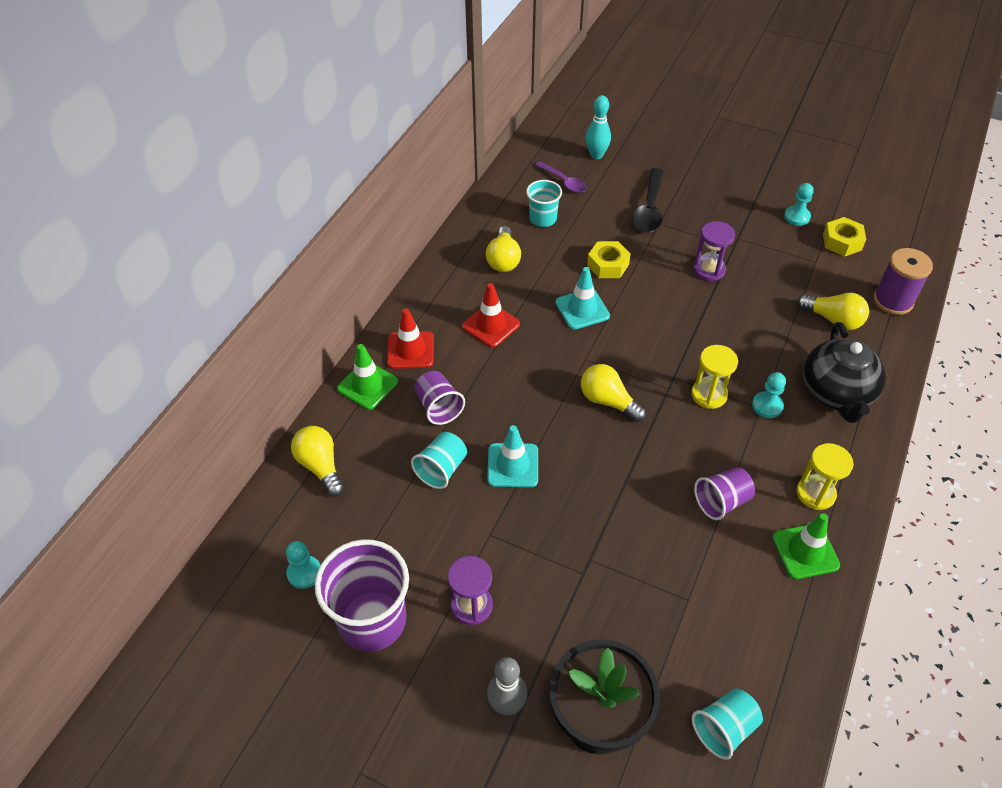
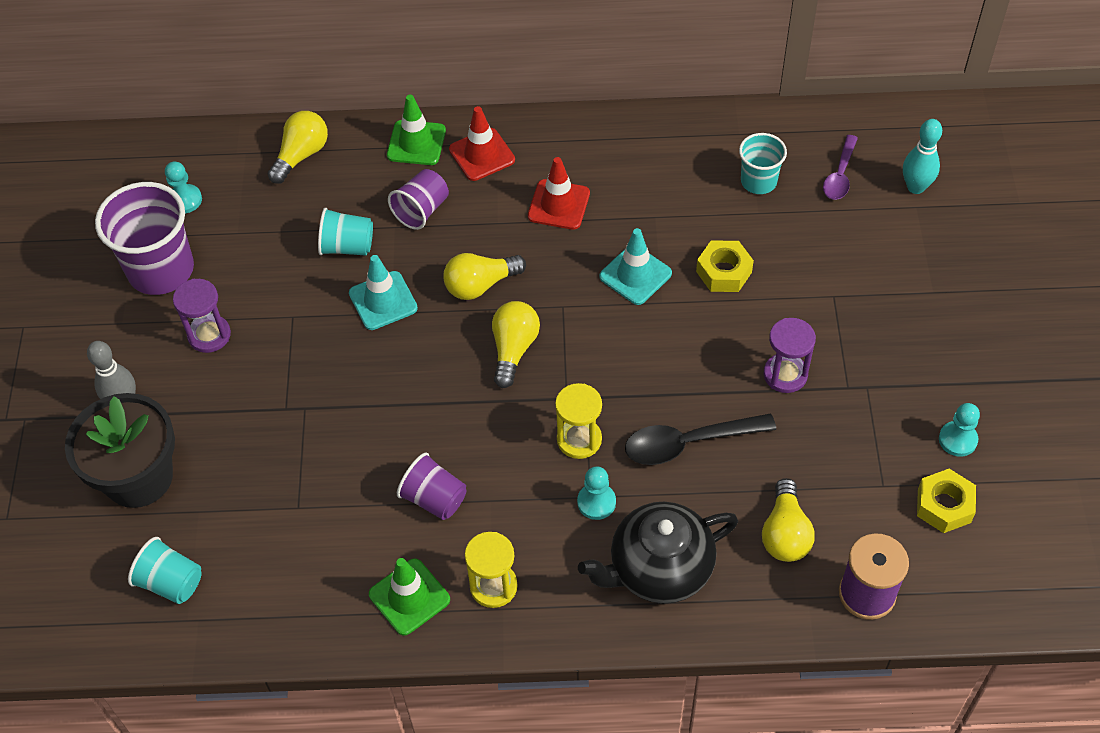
camera: 65 degrees right, 5 degrees up
yellow light bulb [486,226,521,272] -> yellow light bulb moved to [444,253,526,300]
black spoon [632,168,663,233] -> black spoon moved to [625,414,776,465]

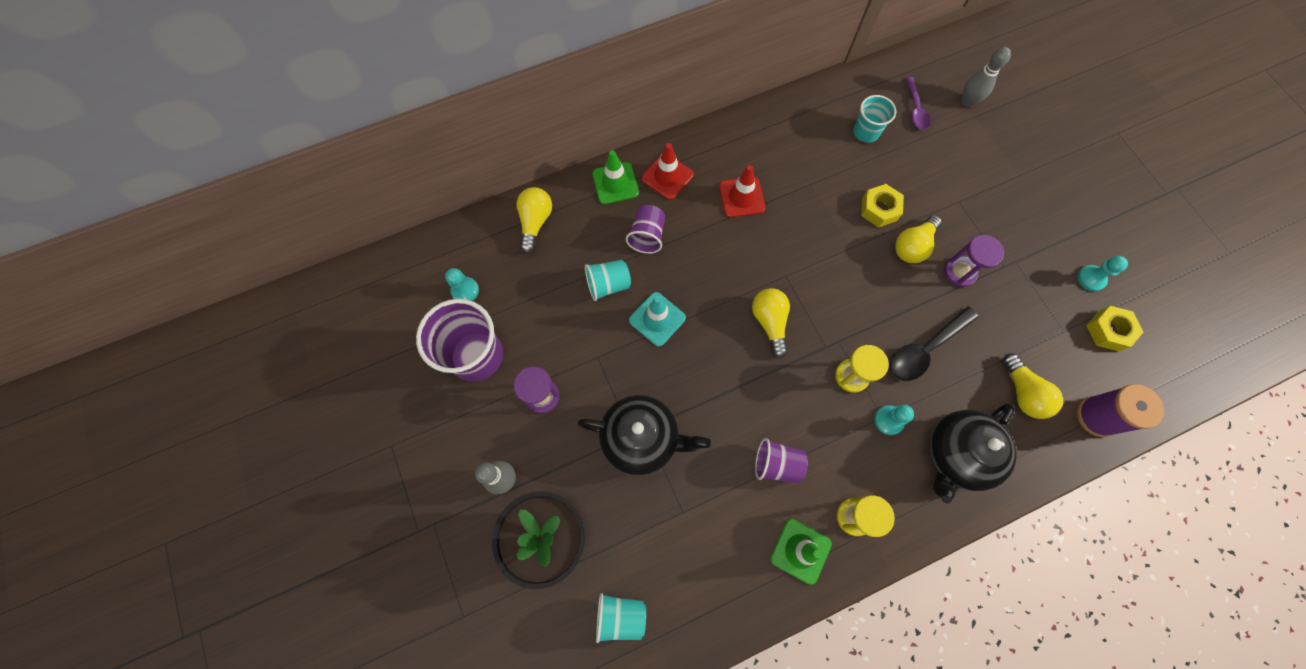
camera: 25 degrees left, 15 degrees up
yellow light bulb [444,253,526,300] -> yellow light bulb moved to [895,215,942,263]
turquoise traffic cone [599,228,672,305] -> none
turquoise bowling pin [903,119,942,194] -> grey bowling pin [962,47,1011,107]
none -> black teapot [577,395,711,475]

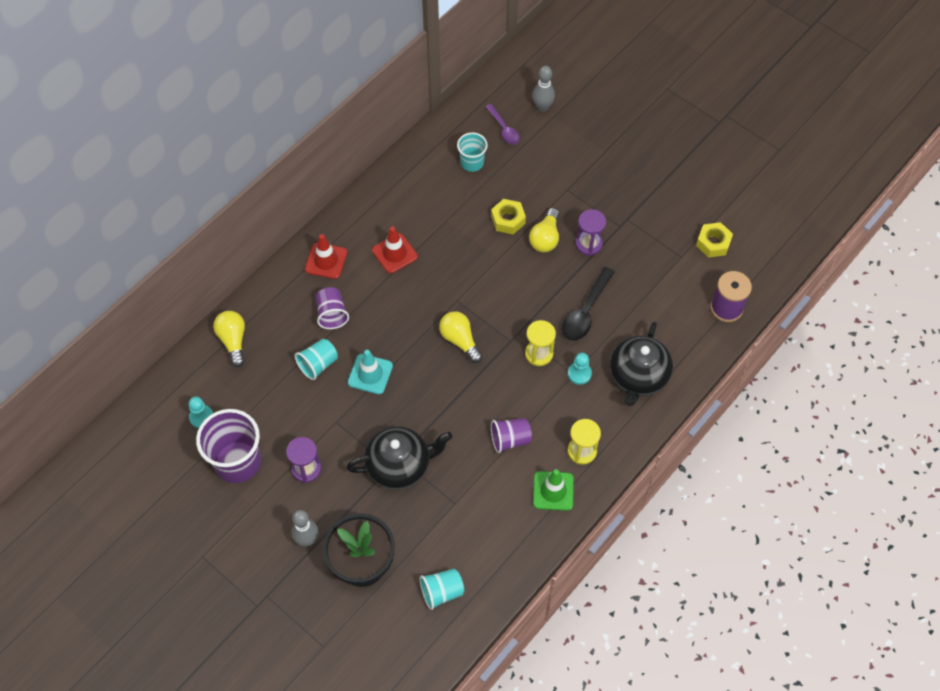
camera: 25 degrees left, 10 degrees down
green traffic cone [592,150,639,204] -> none
yellow light bulb [1002,353,1063,419] -> none
turquoise pawn [1077,256,1128,291] -> none

